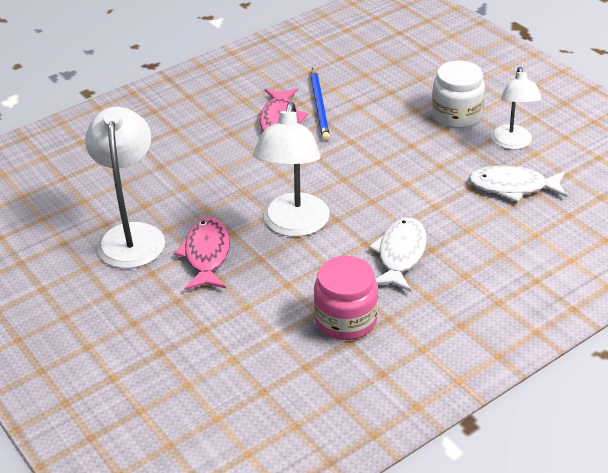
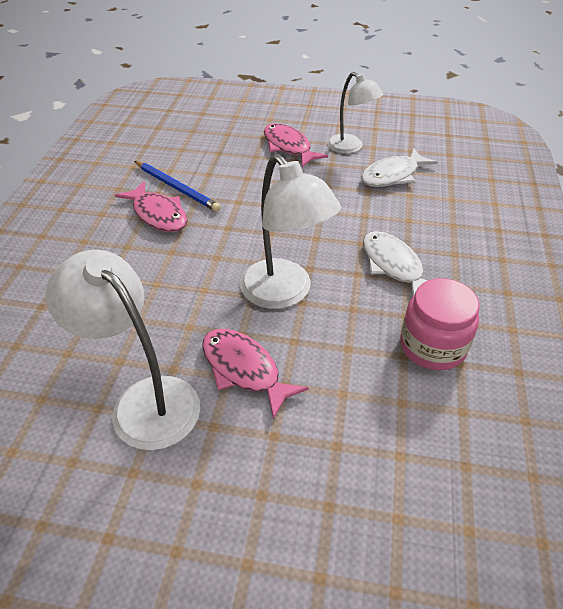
camera: 45 degrees left, 5 degrees up
white jar [432,60,485,129] -> pink fish [264,123,328,167]

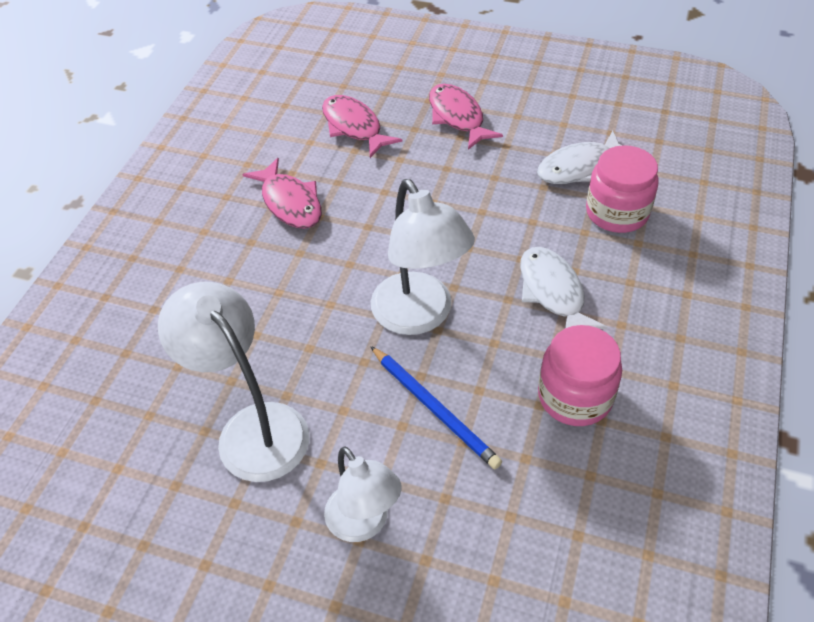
camera: 10 degrees right, 5 degrees up
blue pencil [135,161,221,212] -> blue pencil moved to [370,346,502,469]
pink fish [202,329,309,420] -> pink fish moved to [322,95,402,158]
white lamp [327,72,383,154] -> white lamp moved to [324,446,402,542]
none -> pink jar [586,145,659,233]

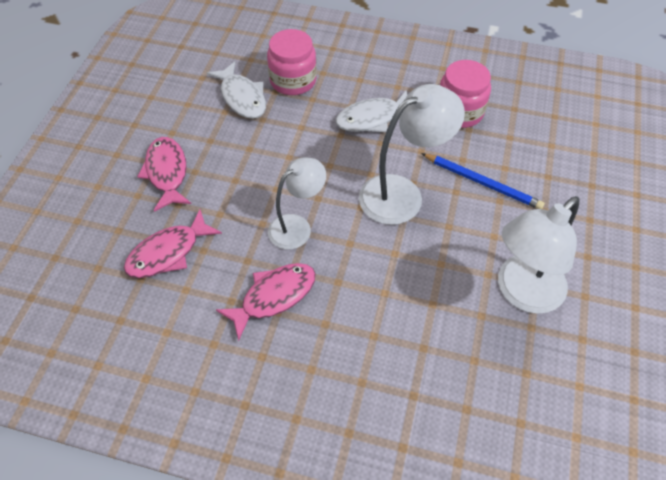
camera: 95 degrees left, 5 degrees up
white lamp [324,446,402,542] -> white lamp moved to [268,157,326,249]
blue pencil [370,346,502,469] -> blue pencil turned 75 degrees clockwise [421,153,545,209]
pink fish [429,84,503,150] -> pink fish turned 105 degrees clockwise [137,137,191,212]

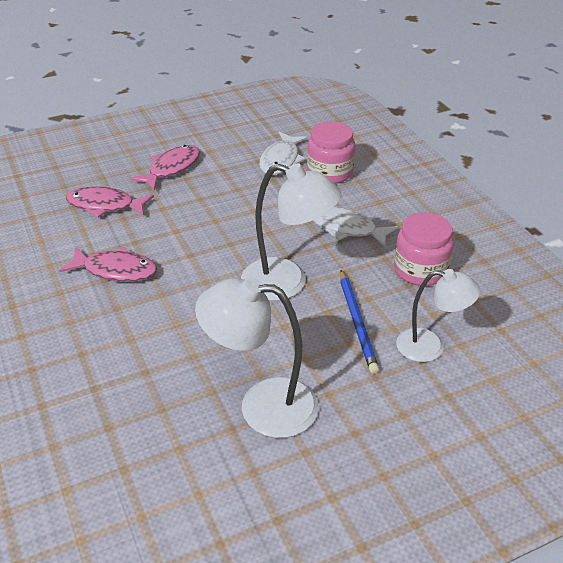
camera: 50 degrees right, 15 degrees down
white lamp [268,157,326,249] -> white lamp moved to [396,269,480,362]

